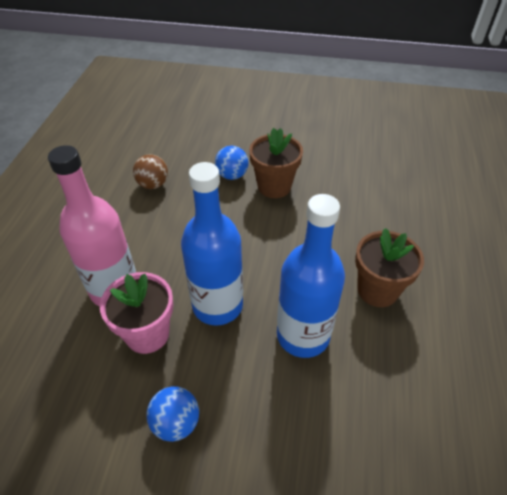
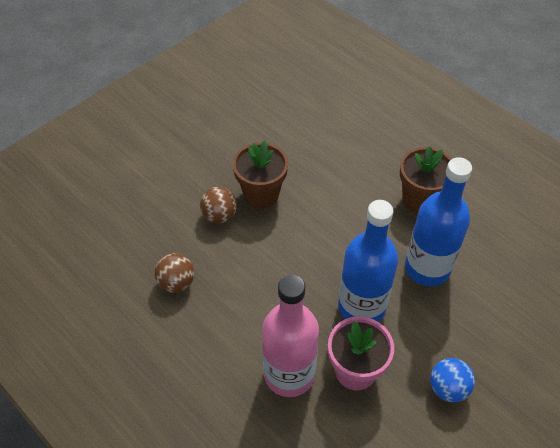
camera: 55 degrees left, 5 degrees up
blue ball [215,146,248,180] -> brown ball [200,187,237,224]

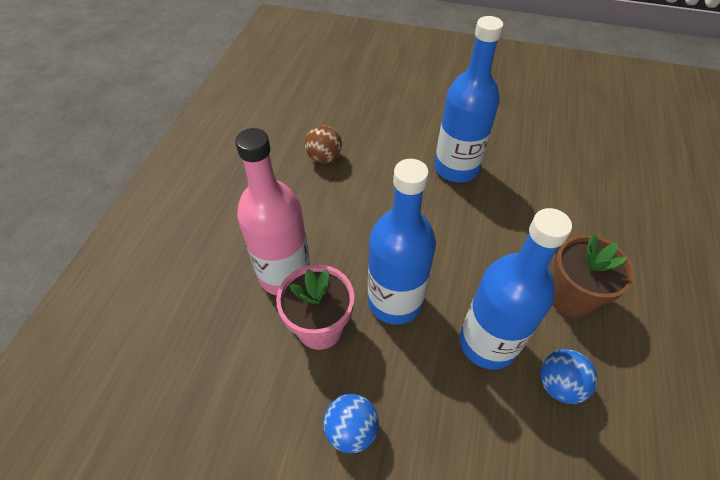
camera: 60 degrees right, 0 degrees up
brown ball [200,187,237,224] -> none
brown flower pot [233,141,288,208] -> blue bottle [435,16,504,183]
none -> blue ball [540,349,598,404]

